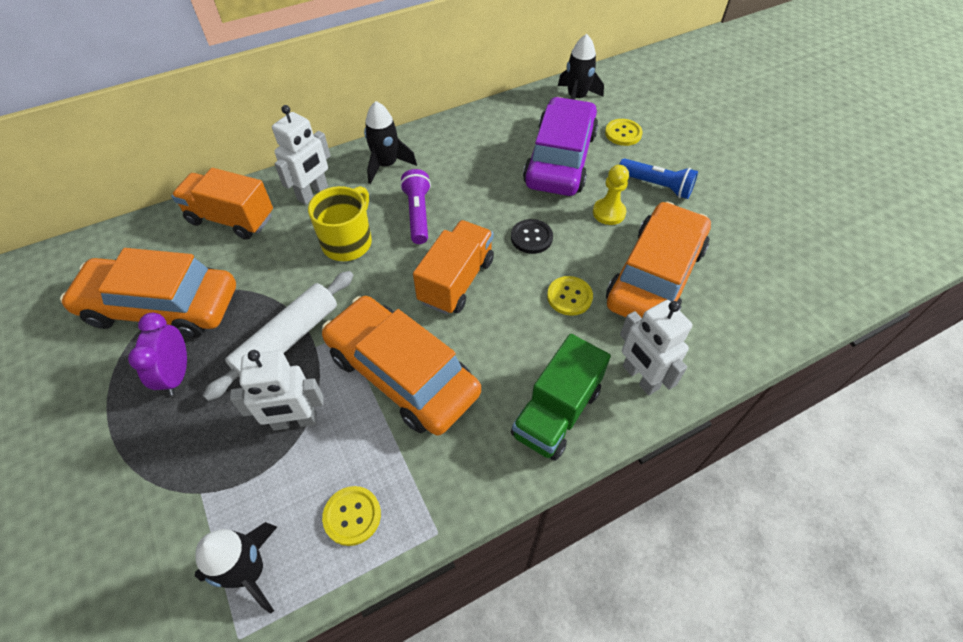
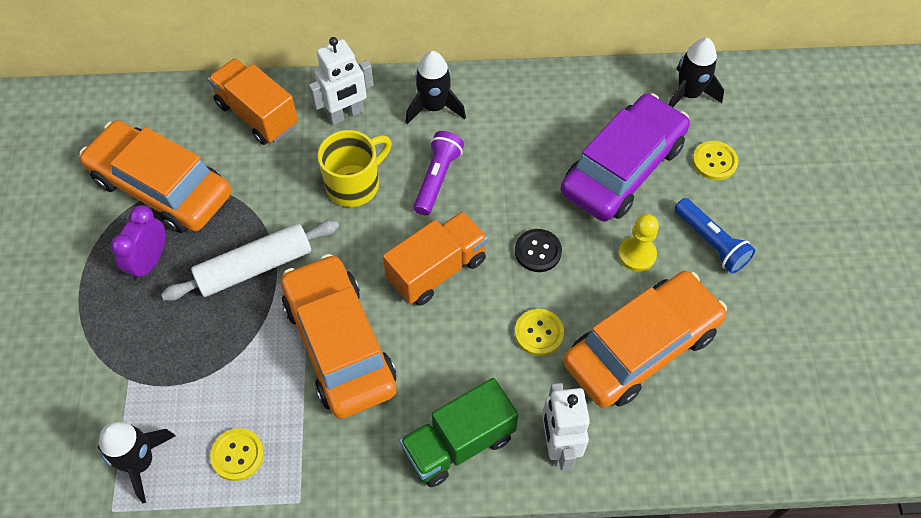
camera: 25 degrees right, 5 degrees up
white robot [230,350,324,431] -> none

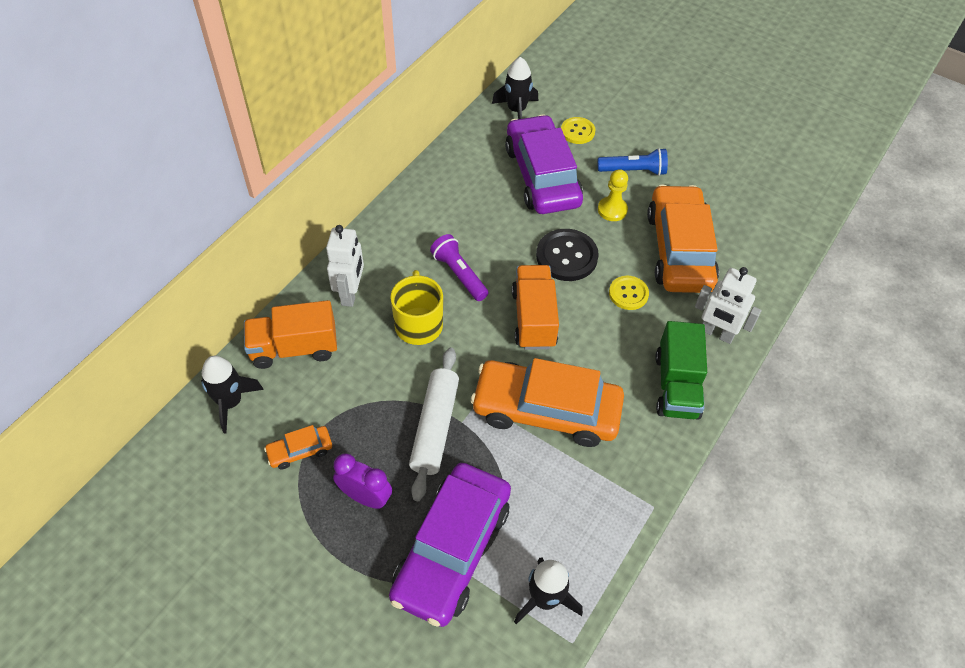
camera: 55 degrees left, 5 degrees down
orange car [79,120,231,233] -> orange car [264,425,332,469], size x0.43
purple clock [111,205,165,280] -> purple clock turned 150 degrees clockwise [333,454,392,509]
yellow button [210,428,264,481] -> none
black rocket [406,51,466,124] -> black rocket moved to [201,356,264,433]
black button [515,229,562,272] -> black button [536,229,599,281], size x1.60
none -> purple car [389,463,511,627]

